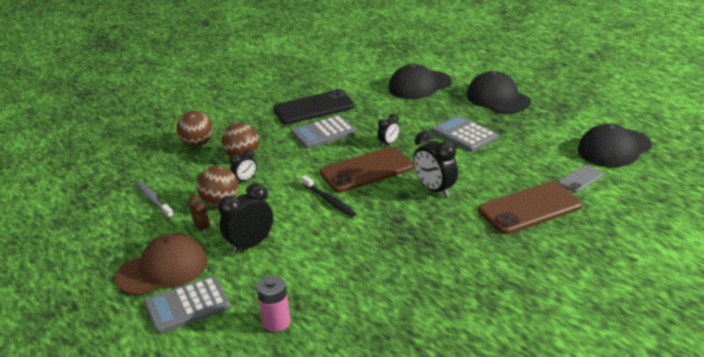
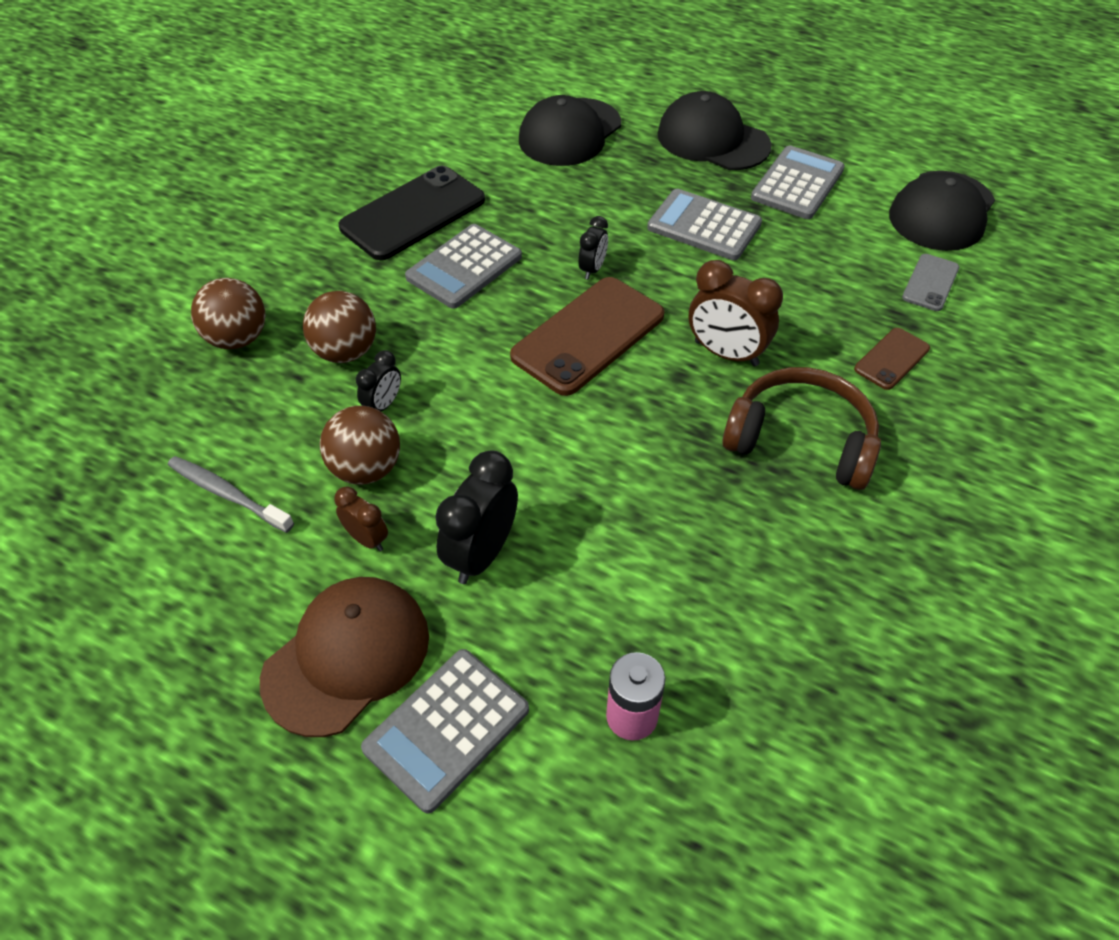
camera: 25 degrees left, 20 degrees up
black toothbrush [301,175,356,217] -> none
black clock [413,131,458,198] -> brown clock [689,260,783,366]
brown phone [478,181,582,234] -> brown phone [854,328,930,390], size x0.51
none -> brown headphones [722,367,881,490]
none -> grey calculator [751,145,845,219]

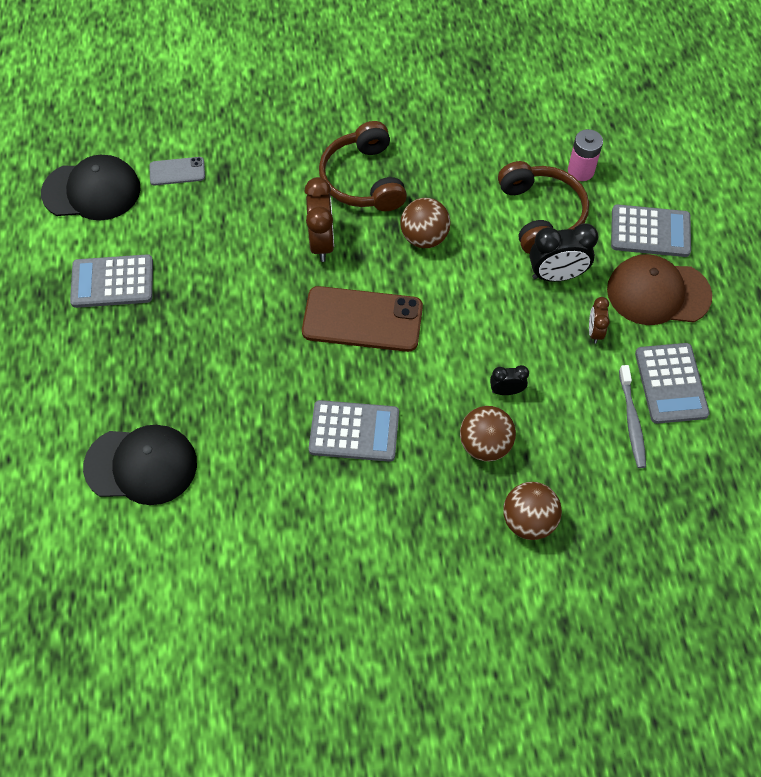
camera: 125 degrees left, 10 degrees up
brown ball [320,406,400,485] -> brown ball moved to [400,198,451,248]
black phone [339,166,485,260] -> none
black clock [579,216,608,280] -> none
grey calculator [647,189,762,260] -> grey calculator moved to [635,343,710,424]
black cap [657,91,772,170] -> none
brown phone [854,328,930,390] -> none
none -> brown headphones [498,161,589,254]

